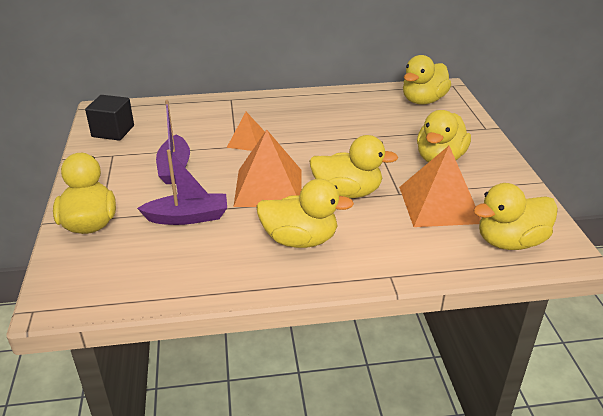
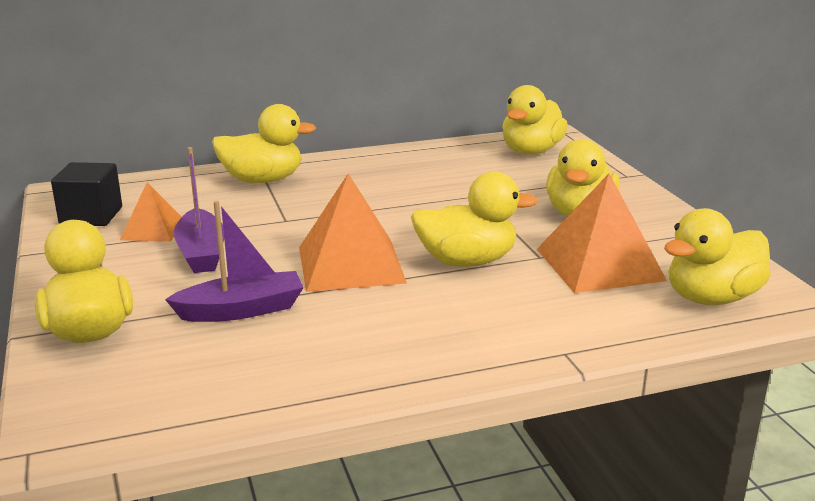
camera: 10 degrees left, 10 degrees down
orange pyramid [227,112,265,151] -> orange pyramid moved to [120,183,182,242]
yellow duck [256,179,354,248] -> yellow duck moved to [212,104,316,183]

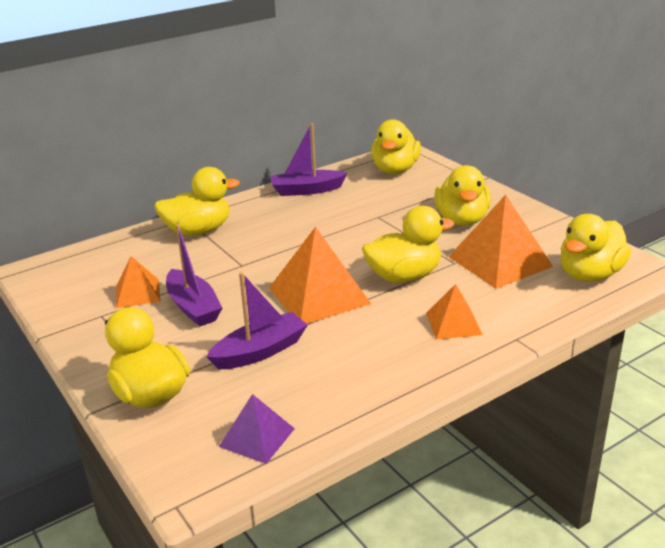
camera: 15 degrees left, 5 degrees up
black cube [51,162,122,226] -> none
none -> purple pyramid [219,394,295,464]
none -> purple boat [270,123,348,196]
none -> orange pyramid [426,284,483,340]

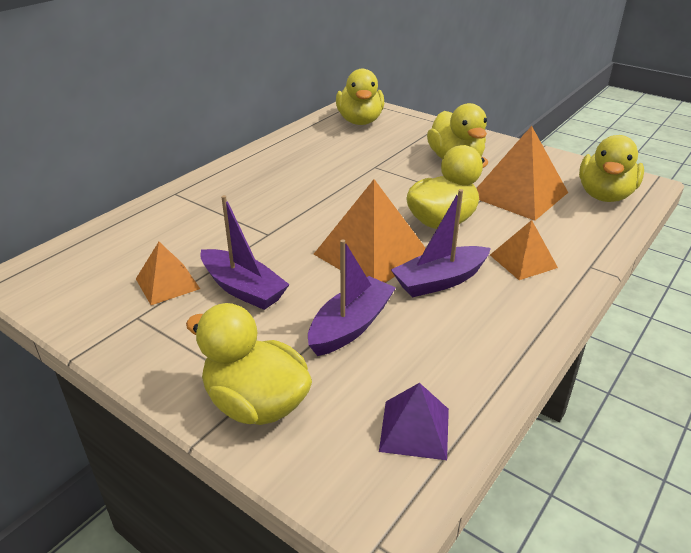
camera: 20 degrees left, 5 degrees up
yellow duck [154,167,240,236] -> none
purple boat [270,123,348,196] -> purple boat moved to [391,189,491,297]

